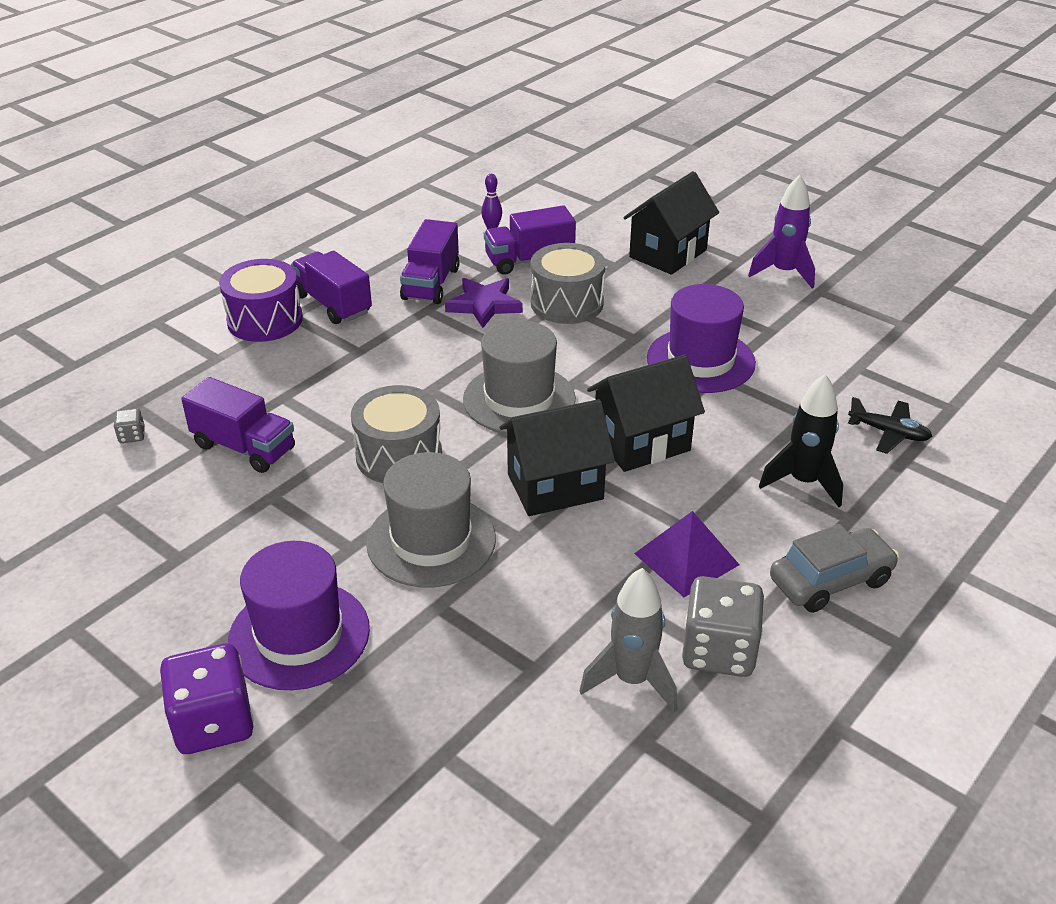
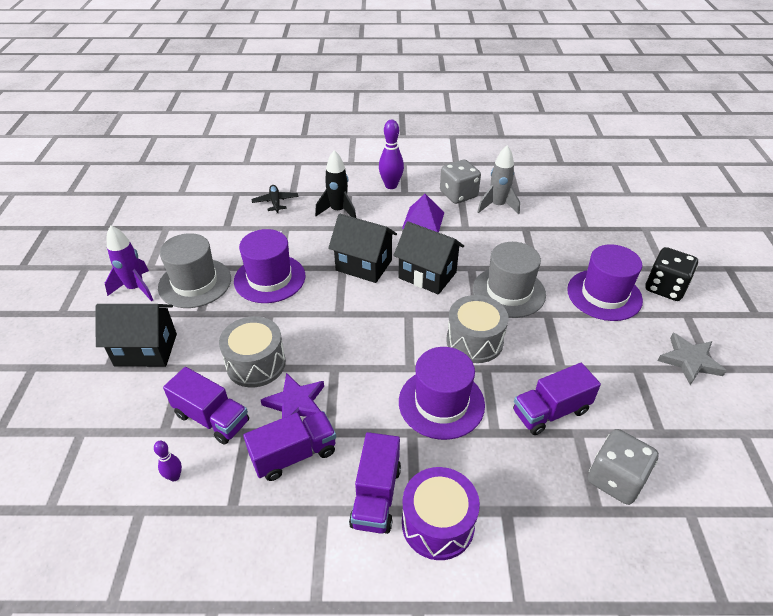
camera: 130 degrees left, 5 degrees up
grey dice [114,408,145,443] -> grey dice [588,429,659,505], size x2.29
purple dice [160,643,254,754] -> black dice [645,247,698,301]
purple truck [181,377,295,473] -> purple truck turned 105 degrees counterclockwise [513,363,601,435]
grey hat [463,320,576,434] -> grey hat moved to [158,233,231,308]
grey car [770,524,899,613] -> purple bowling pin [379,120,404,189]
none -> purple hat [399,347,485,440]
none -> grey star [658,333,727,385]

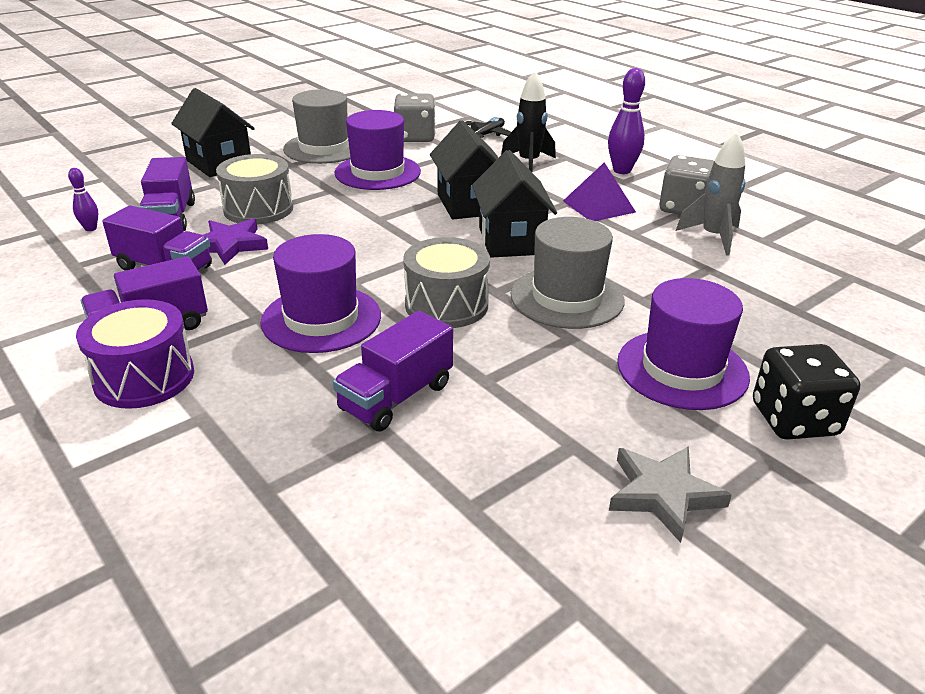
camera: 50 degrees right, 10 degrees down
purple rocket [105,225,153,301] -> none
purple truck [513,363,601,435] -> purple truck turned 75 degrees counterclockwise [333,311,453,431]
grey dice [588,429,659,505] -> grey dice moved to [394,93,436,142]

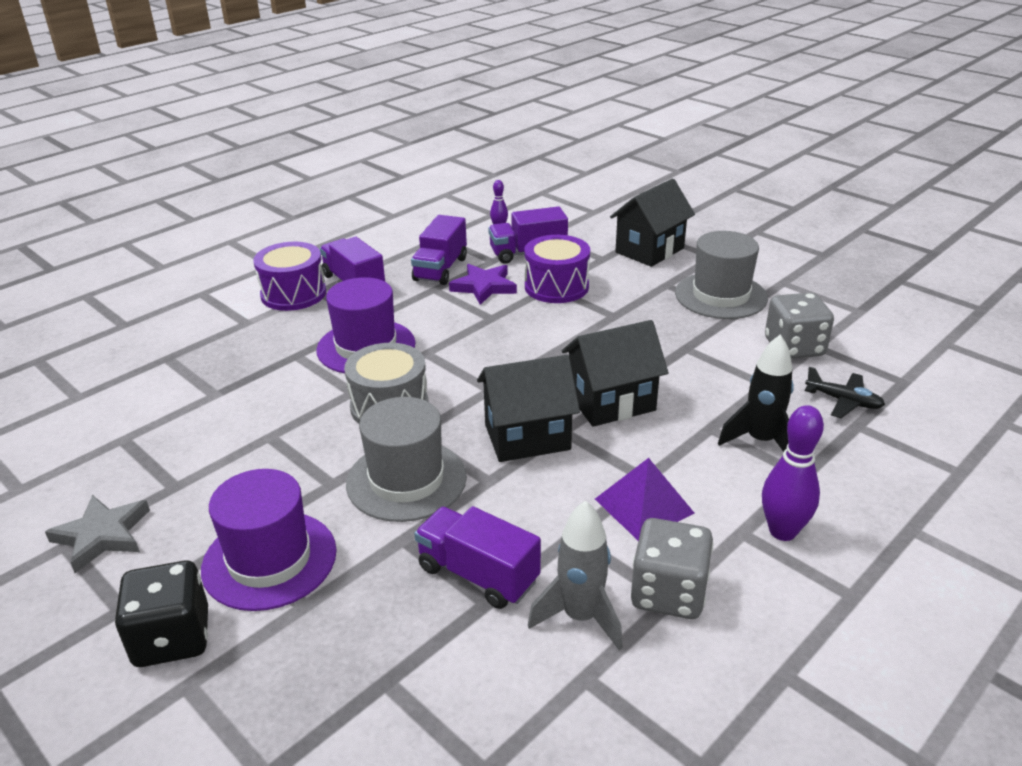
camera: 85 degrees right, 0 degrees up
grey drum [216,154,293,225] -> purple drum [524,235,590,303]
purple truck [333,311,453,431] -> purple truck moved to [414,506,541,609]
purple hat [334,110,421,190] -> none

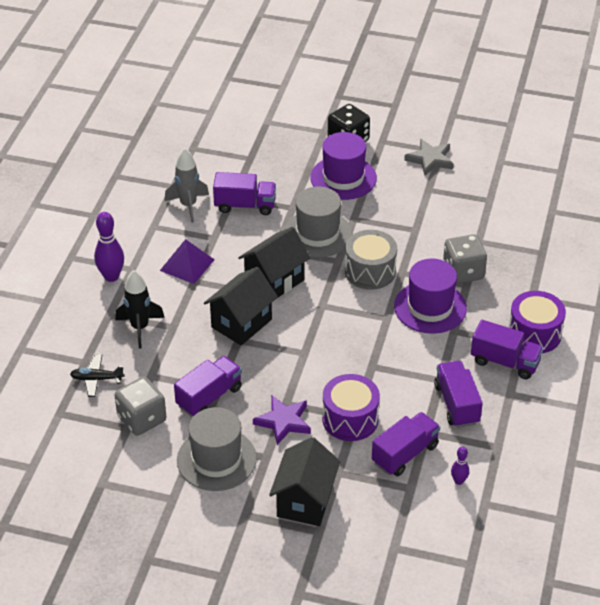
camera: 150 degrees right, 10 degrees up
purple star [449,264,517,305] -> purple star moved to [253,395,311,445]
grey dice [631,518,713,619] -> grey dice moved to [443,234,487,284]
none -> purple truck [174,356,242,417]

